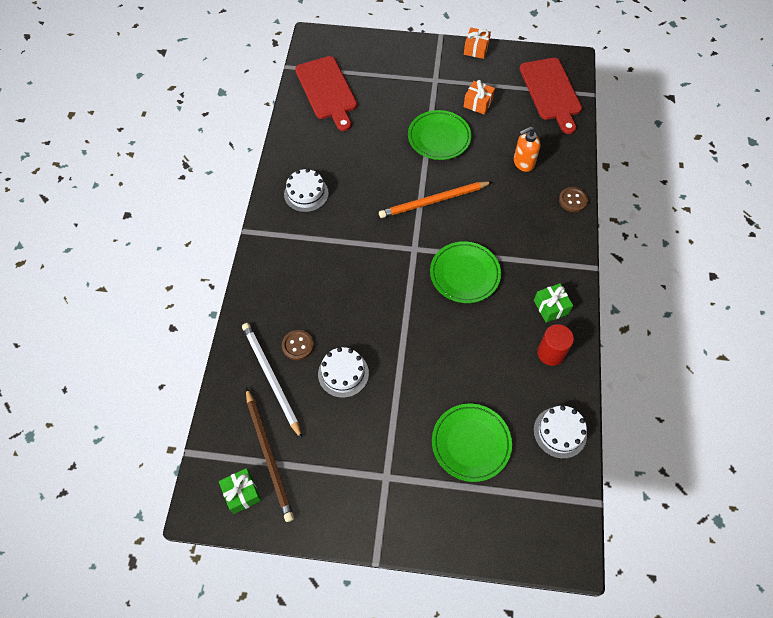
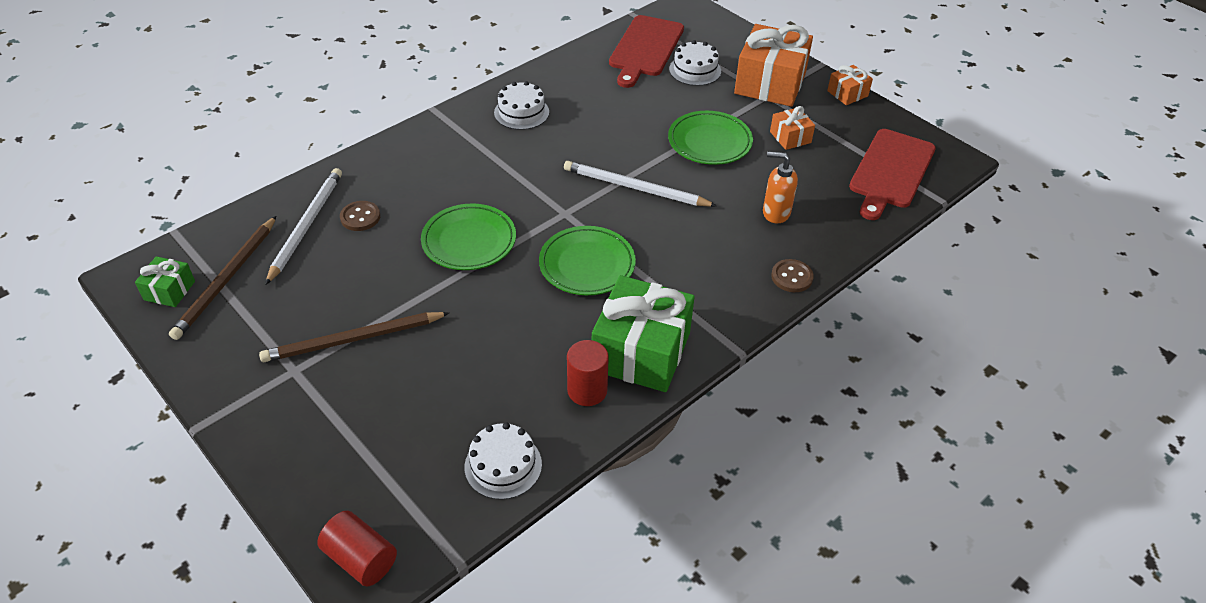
camera: 40 degrees right, 15 degrees down
white cake [318,347,369,398] -> white cake moved to [669,40,721,86]
orange pencil [379,181,492,218] -> white pencil [564,161,717,207]
green plate [432,404,512,482] -> green plate moved to [421,204,516,270]
green gift [534,283,573,323] -> green gift [592,275,695,392], size x2.09
none -> brown pencil [259,312,449,362]
none -> red cylinder [317,511,397,587]
none -> orange gift [734,24,813,107]

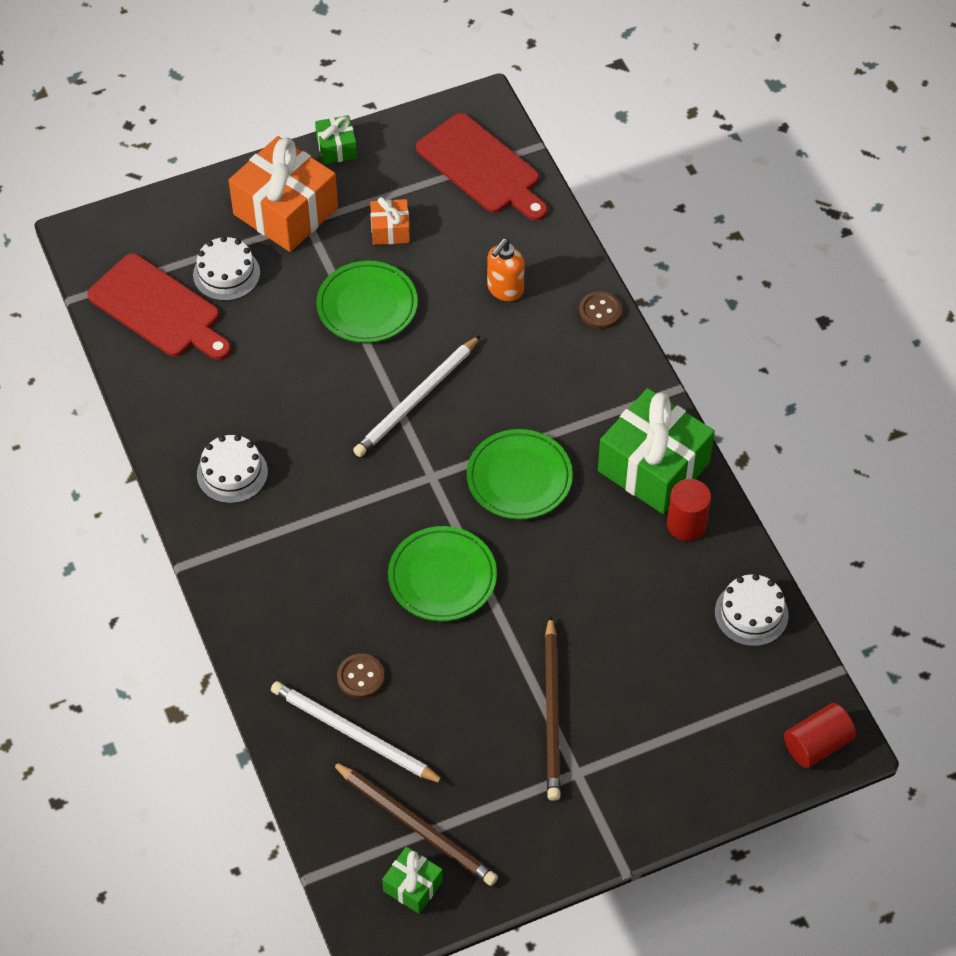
camera: 70 degrees left, 10 degrees up
orange gift [827,65,873,105] -> green gift [315,115,357,164]

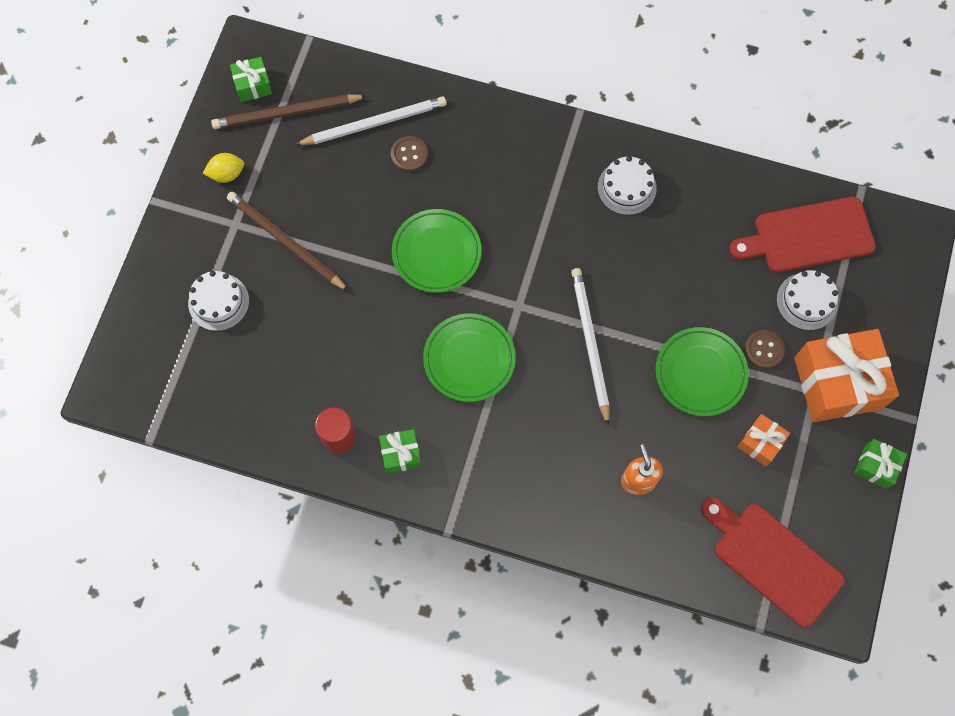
camera: 130 degrees right, 15 degrees up
red cutting board [416,113,548,221] -> red cutting board turned 45 degrees clockwise [701,498,844,627]
brown button [579,291,622,329] -> brown button moved to [745,330,785,369]
green gift [598,388,715,514] -> green gift [379,429,421,474], size x0.48
white cake [715,574,789,646] -> white cake moved to [188,271,249,331]
red cylinder [784,703,856,768] -> none
none -> yellow lemon [203,153,244,183]

